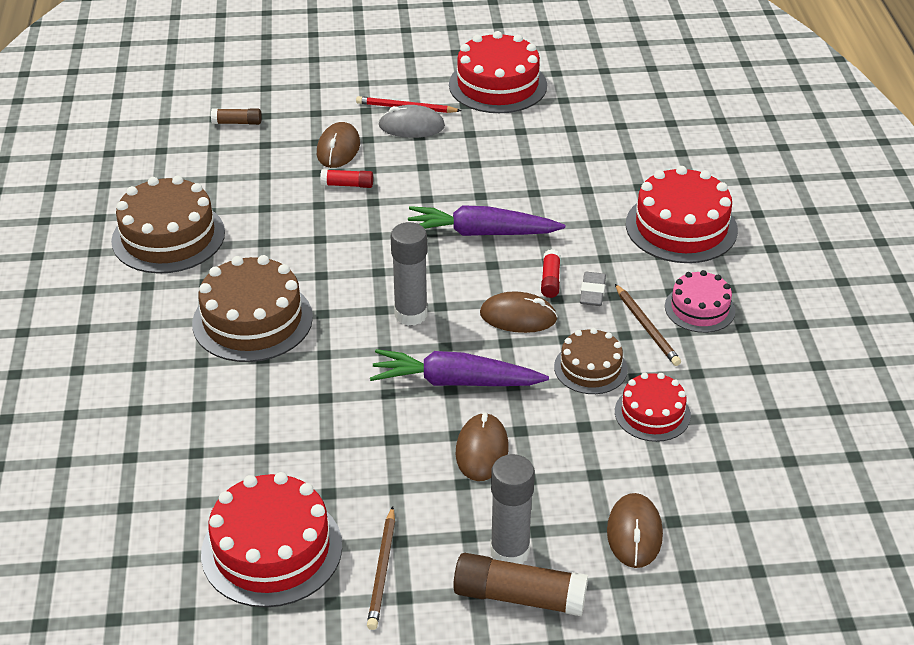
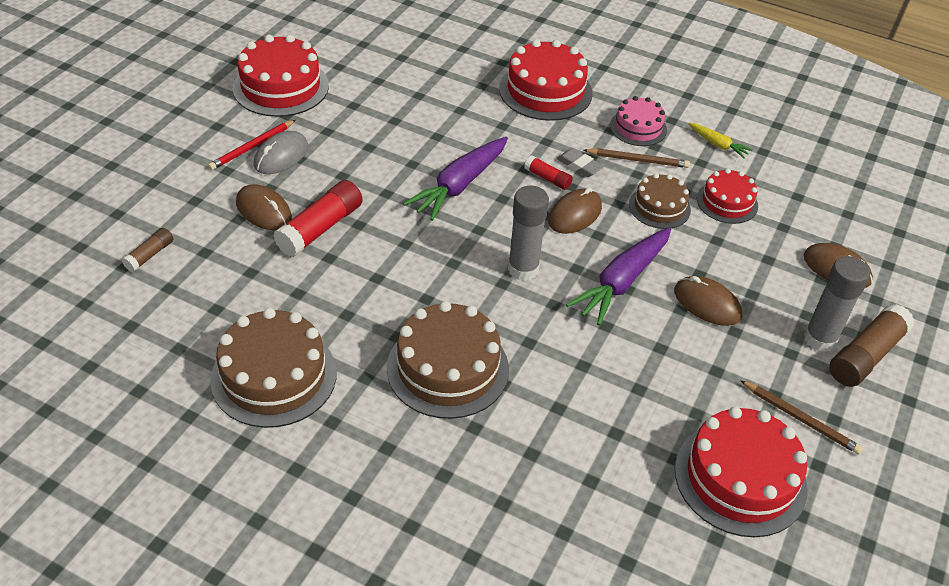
camera: 60 degrees left, 5 degrees up
red glue stick [320,169,373,188] -> red glue stick [273,180,363,257], size x1.87
none -> yellow carrot [688,123,753,158]

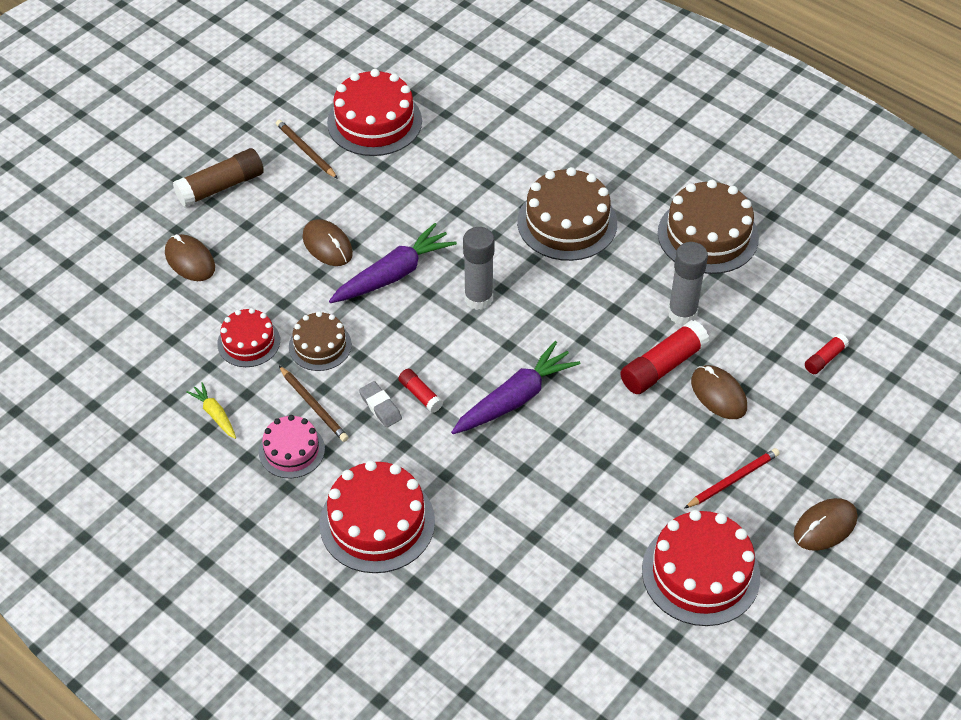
camera: 165 degrees left, 5 degrees up
brown glue stick [122,228,173,272] -> red glue stick [805,333,849,374]
grey mouse [253,131,308,174] -> none
brown mouse [548,187,602,234] -> brown mouse moved to [794,498,857,551]
brown pencil [584,148,690,168] -> brown pencil turned 150 degrees counterclockwise [279,366,349,442]
grey glue stick [804,256,870,352] -> grey glue stick moved to [668,242,708,325]

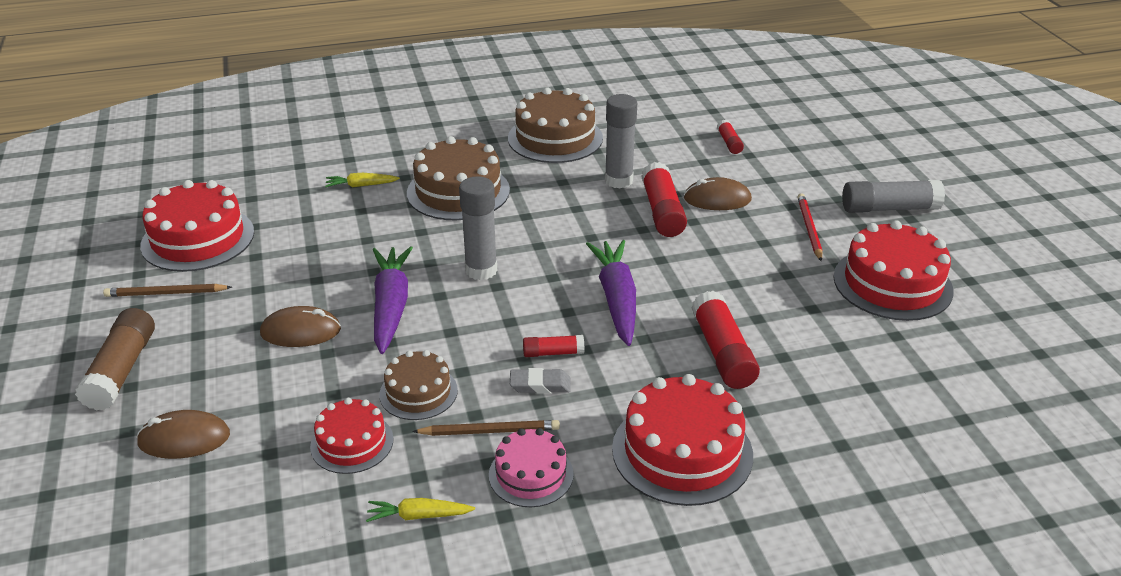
camera: 55 degrees left, 15 degrees down
brown mouse [794,498,857,551] -> grey glue stick [842,180,945,213]
none -> yellow carrot [325,173,400,187]
none -> red glue stick [692,291,760,389]

